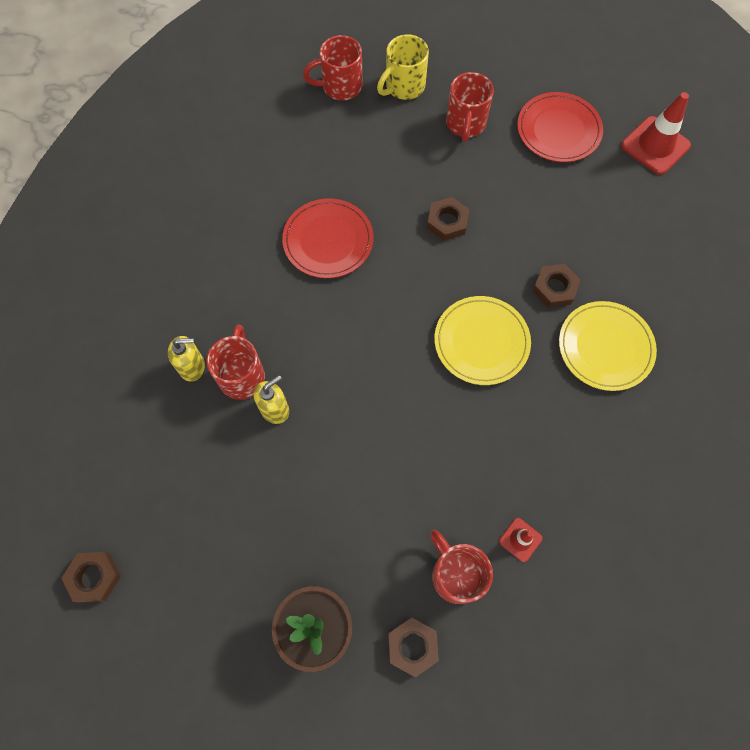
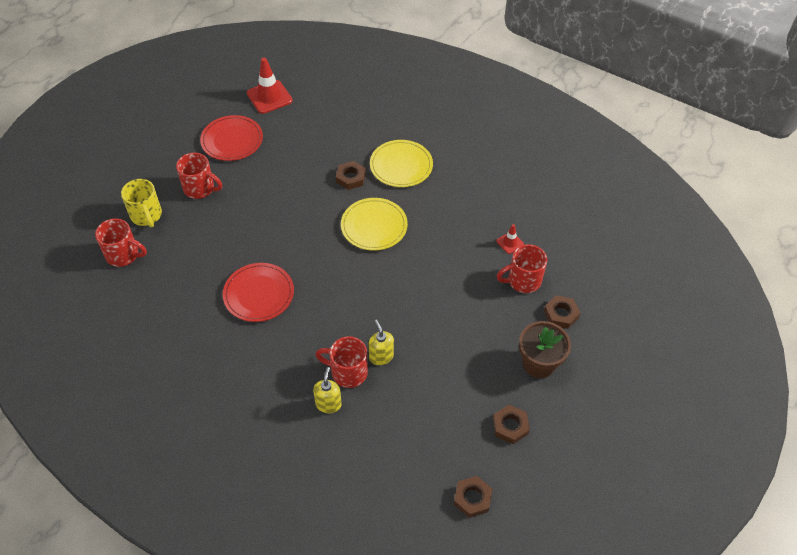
camera: 75 degrees left, 15 degrees down
red mug [303,35,363,101] -> red mug turned 75 degrees counterclockwise [95,219,147,267]
brown nut [427,197,469,241] -> brown nut moved to [493,405,530,444]

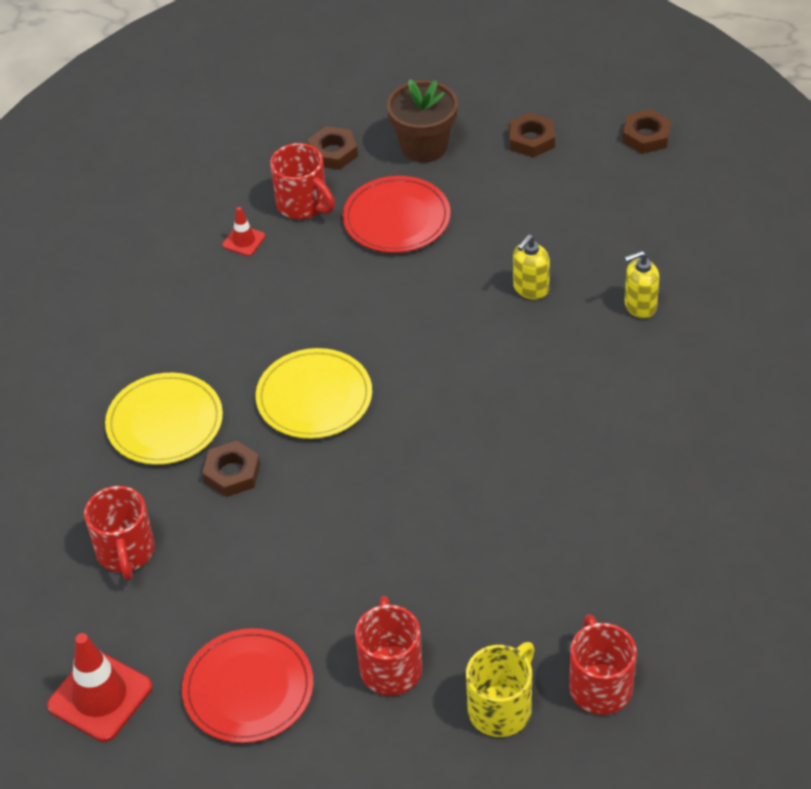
camera: 115 degrees left, 5 degrees down
red plate [223,263,294,322] -> red plate moved to [343,176,451,253]
red mug [315,336,368,388] -> red mug moved to [84,486,154,580]

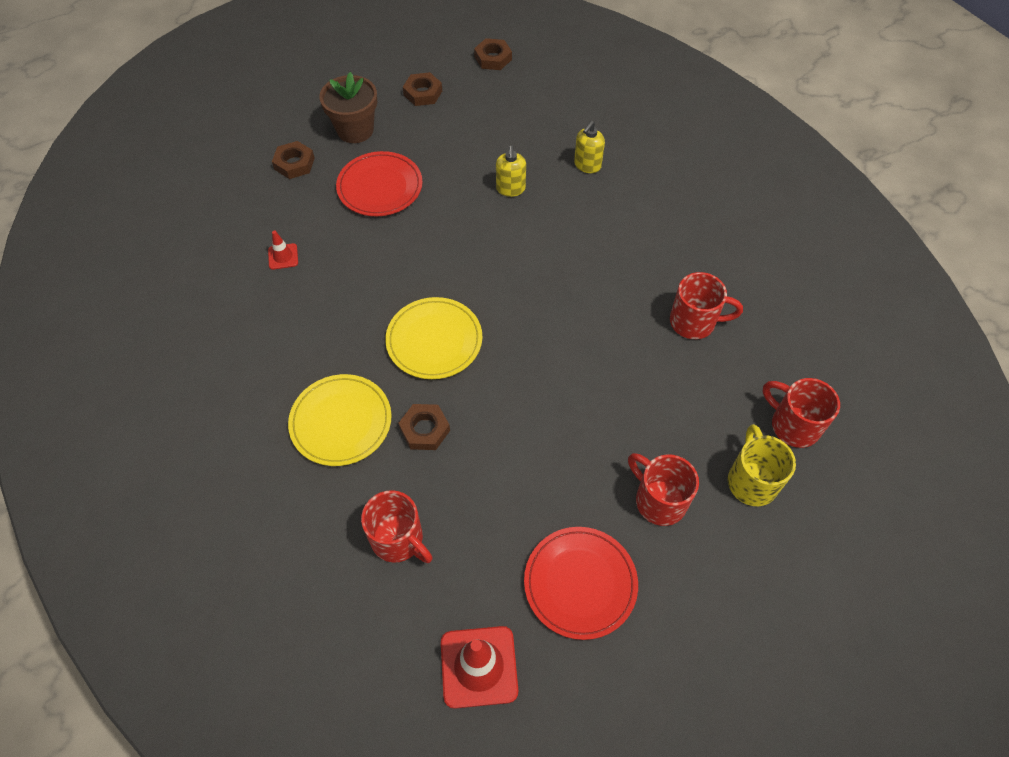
camera: 40 degrees left, 10 degrees up
red mug [270,143,335,219] -> red mug moved to [670,272,743,339]

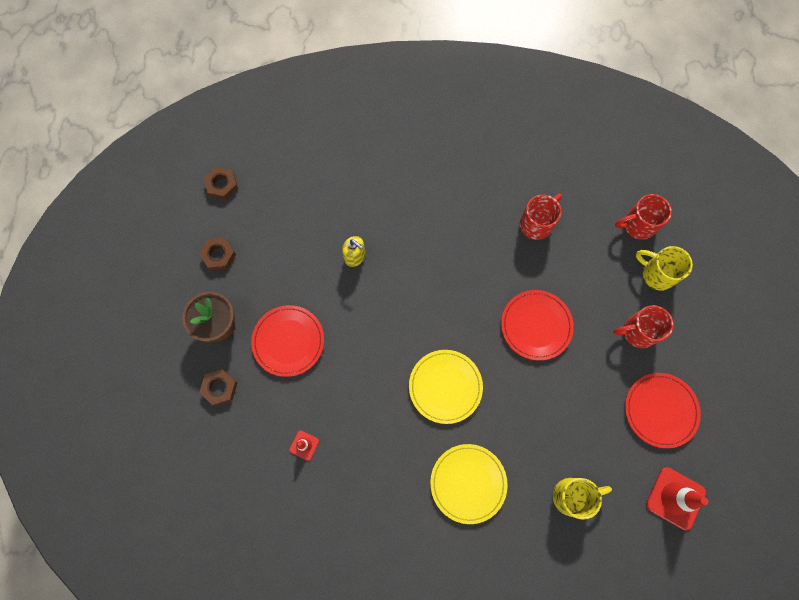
camera: 55 degrees left, 15 degrees up
red mug [361,490,433,563] -> yellow mug [553,478,612,520]
brown nut [398,404,450,450] -> none
yellow soap dispenser [574,121,605,173] -> none
none -> red plate [501,290,574,361]

